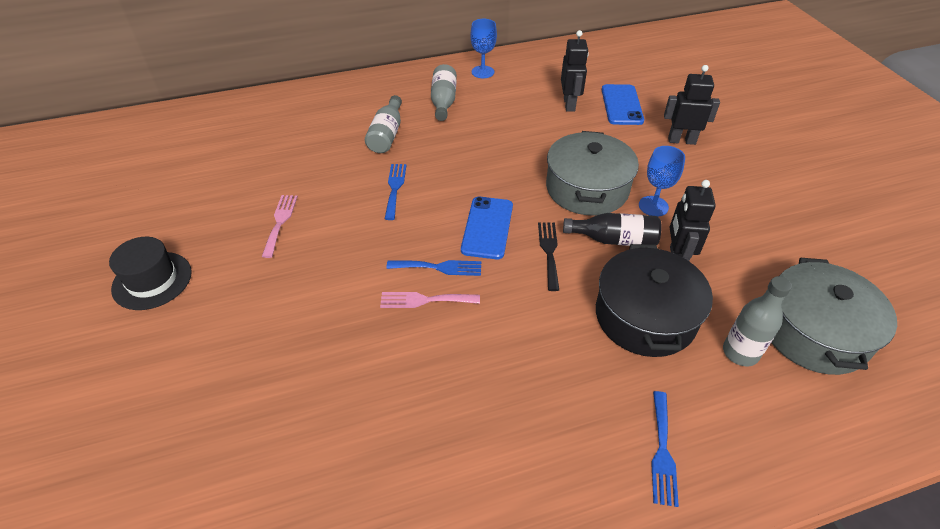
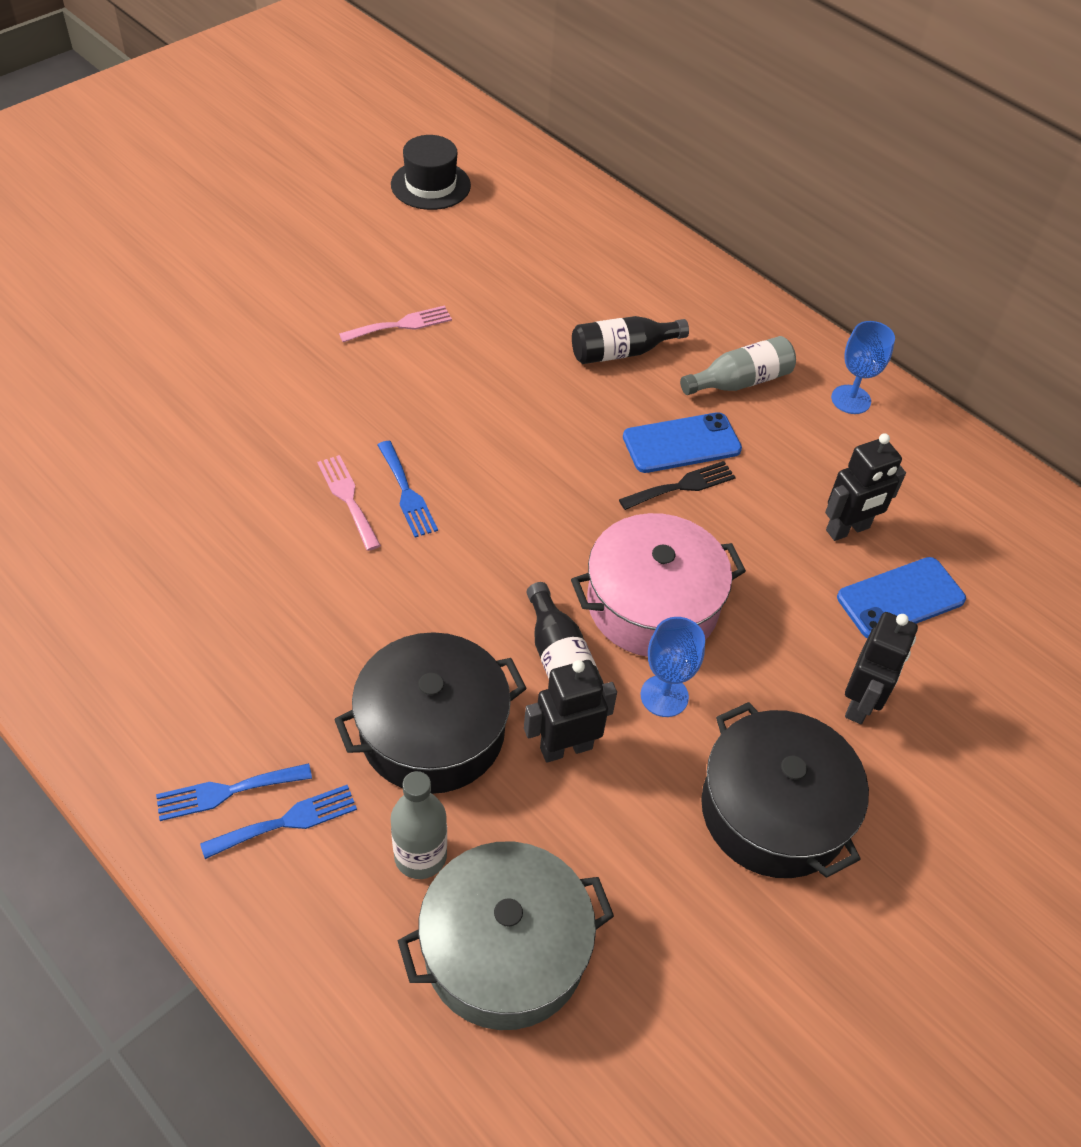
camera: 60 degrees right, 5 degrees up
black hat [109,237,192,310] -> black hat moved to [391,135,471,210]
grey bottle [365,95,402,153] -> black bottle [572,316,689,364]
blue fork [385,164,407,220] -> blue fork moved to [200,785,357,859]
blue phone [461,196,513,259] -> blue phone moved to [623,412,742,473]
black fork [538,222,559,291] -> black fork moved to [619,461,736,510]
grey pot [546,131,639,216] -> pink pot [571,513,746,657]
black robot [664,65,720,145] -> black robot turned 45 degrees clockwise [845,612,918,724]
none -> black pot [701,702,869,878]

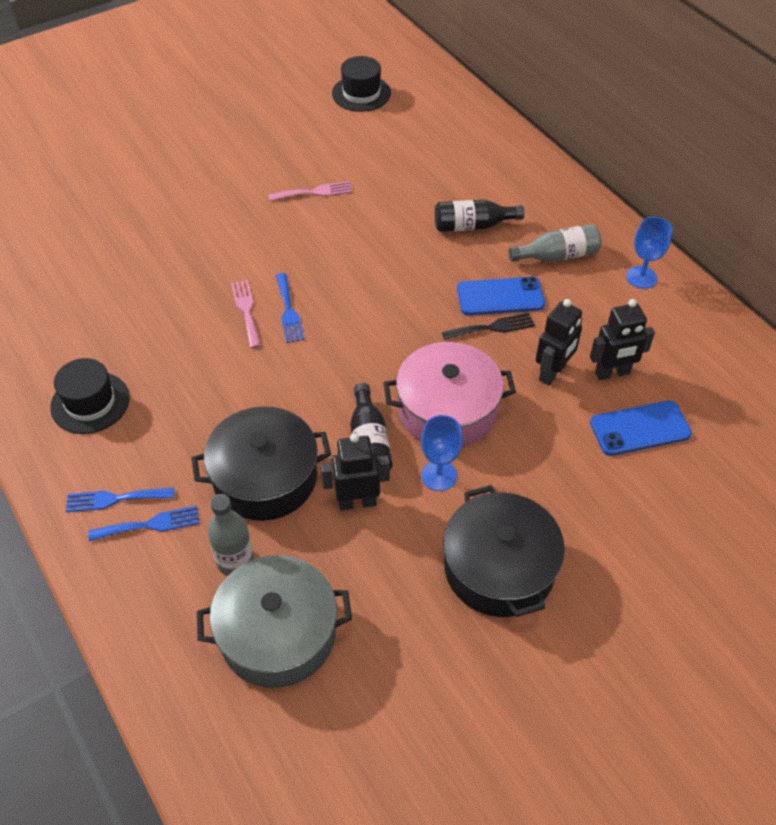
camera: 15 degrees right, 0 degrees up
black robot [845,612,918,724] -> black robot moved to [536,299,582,385]
none -> black hat [50,358,129,434]

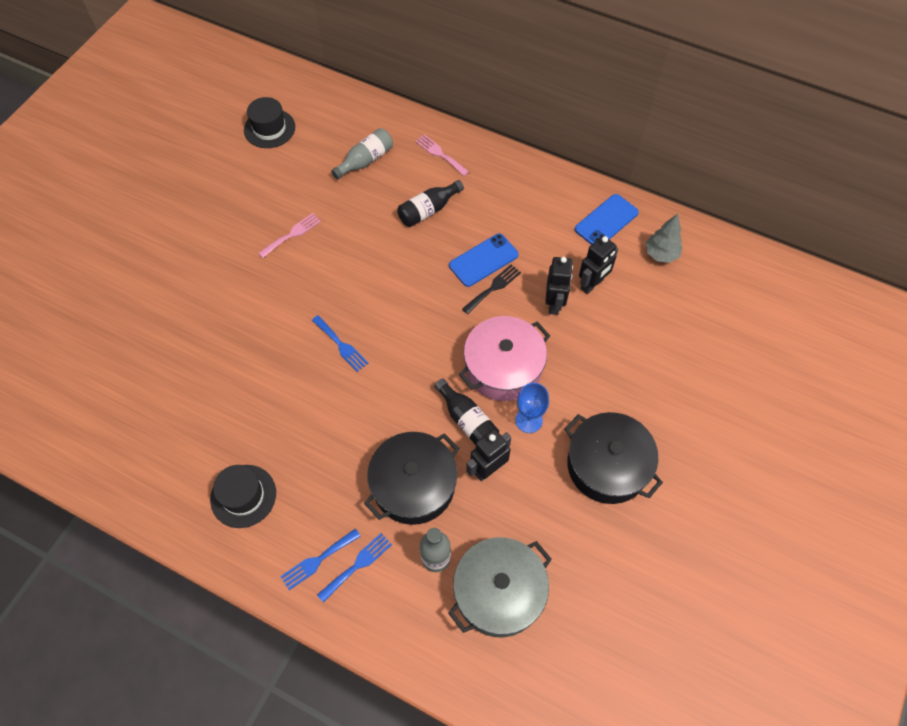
camera: 30 degrees left, 10 degrees up
pink fork [231,280,261,348] -> pink fork moved to [415,134,469,176]
grey bottle [509,224,601,262] -> grey bottle moved to [331,128,393,179]
blue phone [590,400,692,456] -> blue phone moved to [575,194,639,245]
blue goblet [626,217,672,289] -> none
none -> grey tree [646,214,683,263]

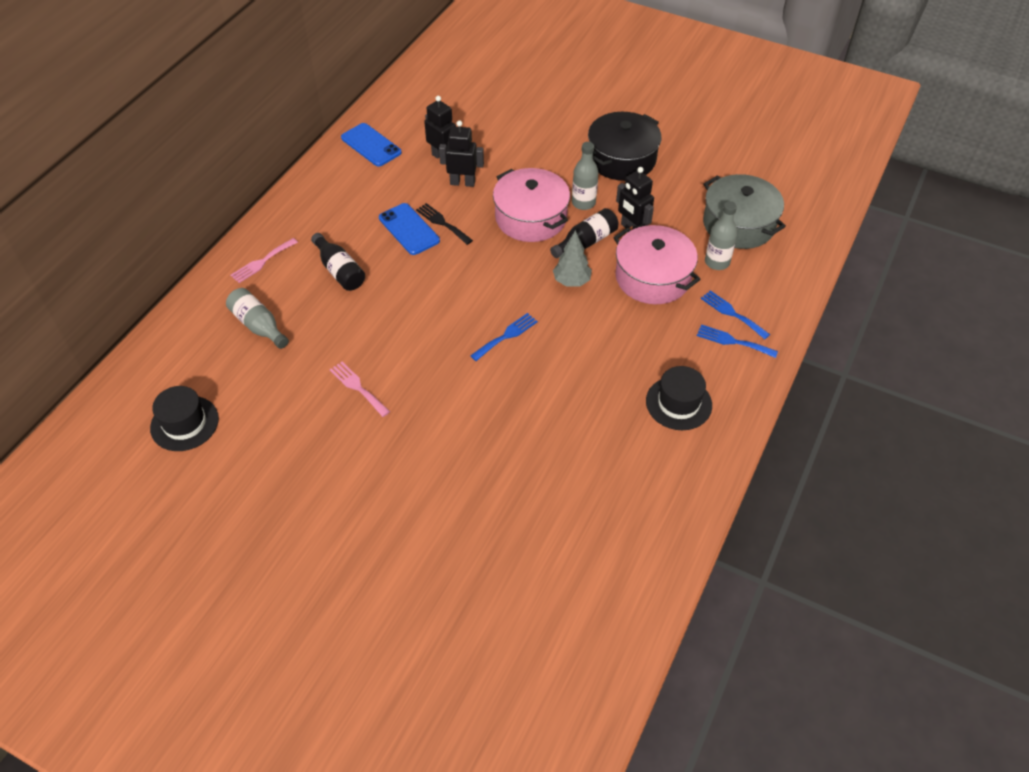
camera: 90 degrees left, 10 degrees down
blue fork [280,528,361,590] -> blue fork turned 150 degrees clockwise [697,324,778,358]
black pot [364,432,459,525] -> pink pot [613,225,701,304]
blue goblet [515,383,549,433] -> grey bottle [572,142,599,210]
grey tree [646,214,683,263] -> grey tree moved to [553,230,592,287]

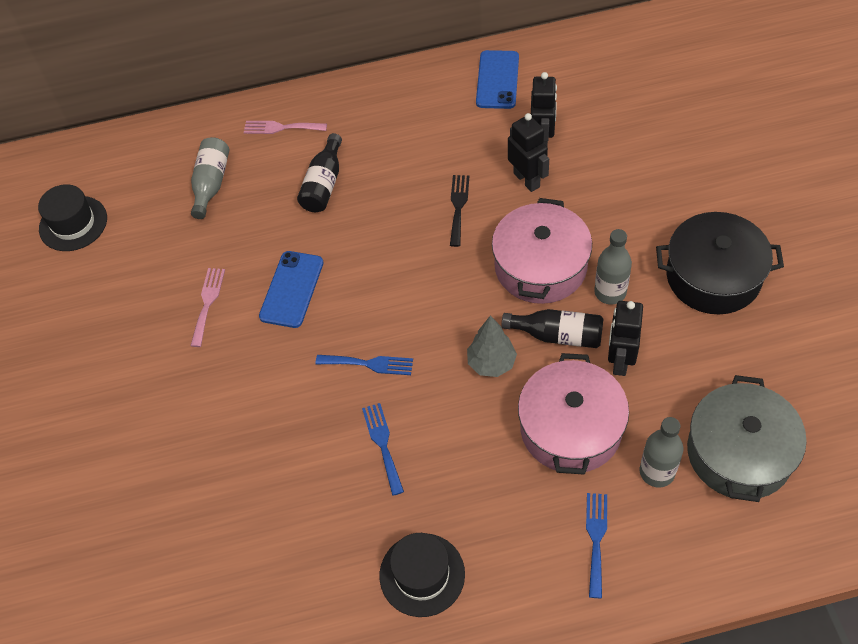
camera: 55 degrees right, 5 degrees up
blue phone [379,203,440,255] -> blue phone moved to [259,251,324,328]
blue fork [697,324,778,358] -> blue fork moved to [362,403,404,496]

